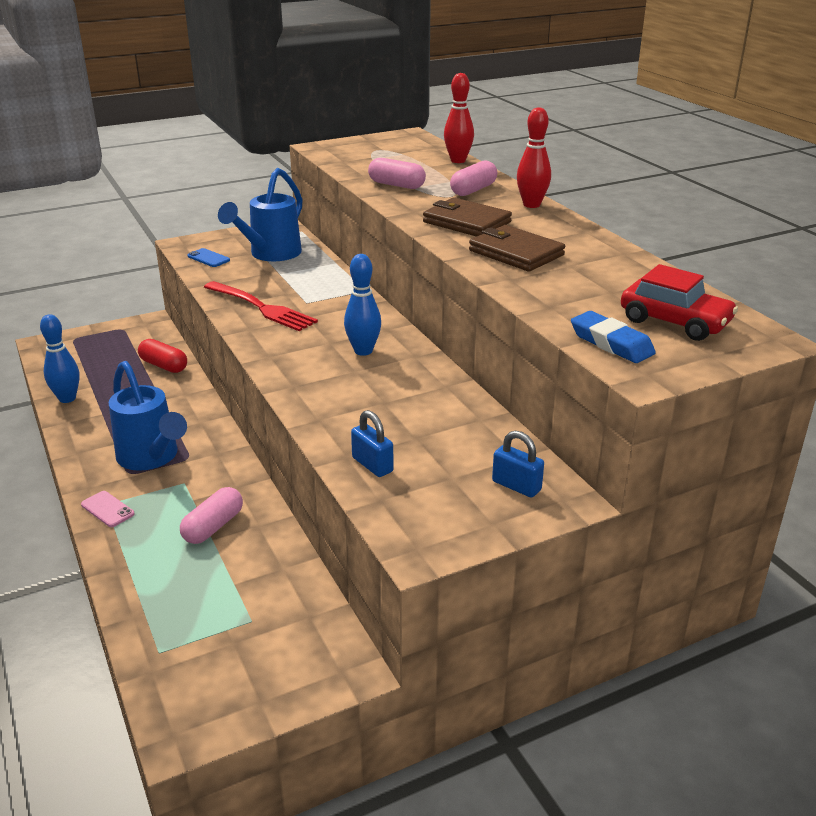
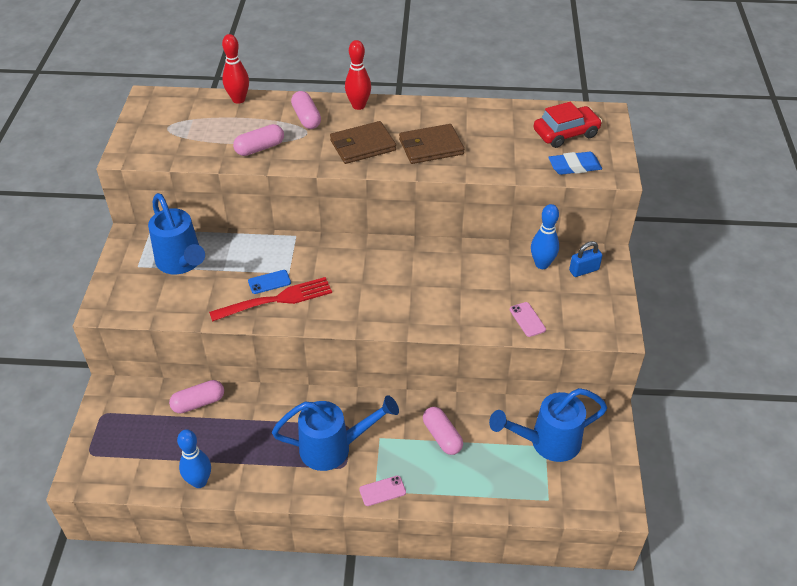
camera: 60 degrees left, 15 degrees up
red capsule [138,339,187,373] -> pink capsule [169,380,224,414]
blue phone [187,248,230,267] -> blue phone moved to [248,270,291,294]
blue bowling pin [344,254,381,356] -> blue bowling pin moved to [531,204,559,269]
blue padlock [351,410,394,477] -> pink phone [510,302,546,337]
none -> blue watering can [489,388,607,462]

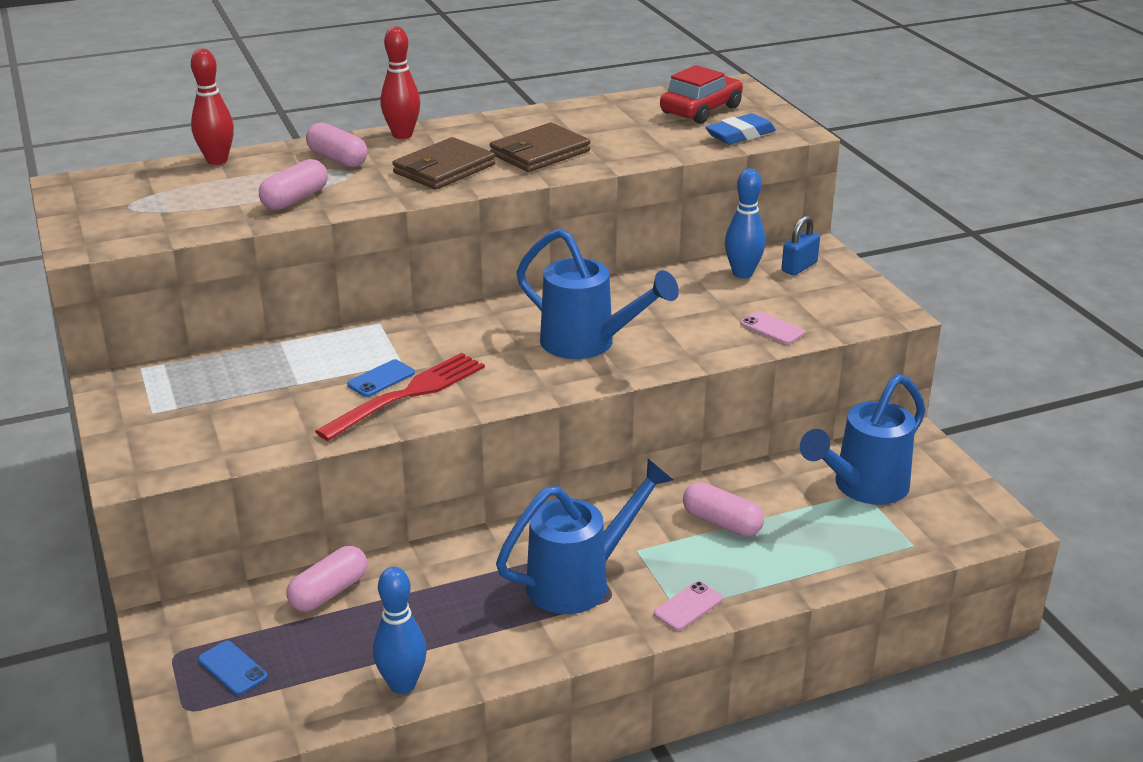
camera: 25 degrees left, 15 degrees down
blue watering can [148,193,205,274] -> blue watering can moved to [516,228,679,359]
none -> blue phone [198,641,268,695]

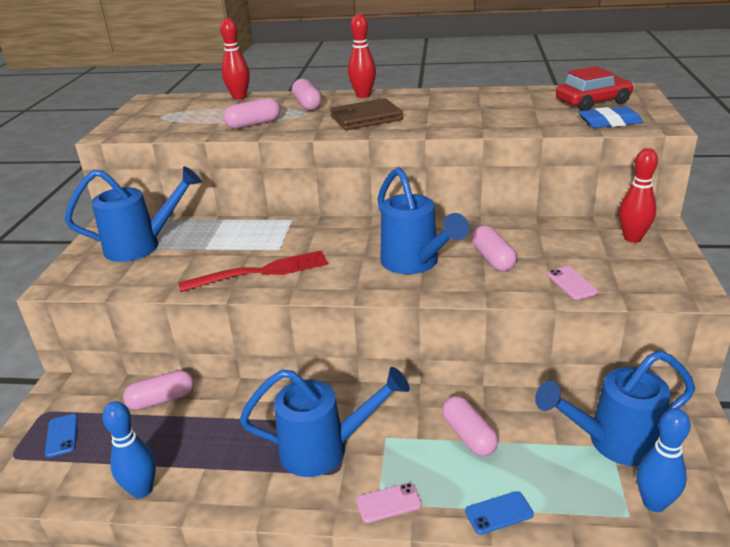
camera: 30 degrees right, 0 degrees up
blue phone [347,359,415,397] -> blue phone moved to [465,491,534,535]
brown wallet [490,123,590,172] -> none
blue bowling pin [725,168,765,279] -> blue bowling pin moved to [637,408,690,512]
blue padlock [782,216,820,275] -> red bowling pin [619,148,658,243]
none -> blue watering can [65,166,202,262]
none -> pink capsule [472,226,517,271]

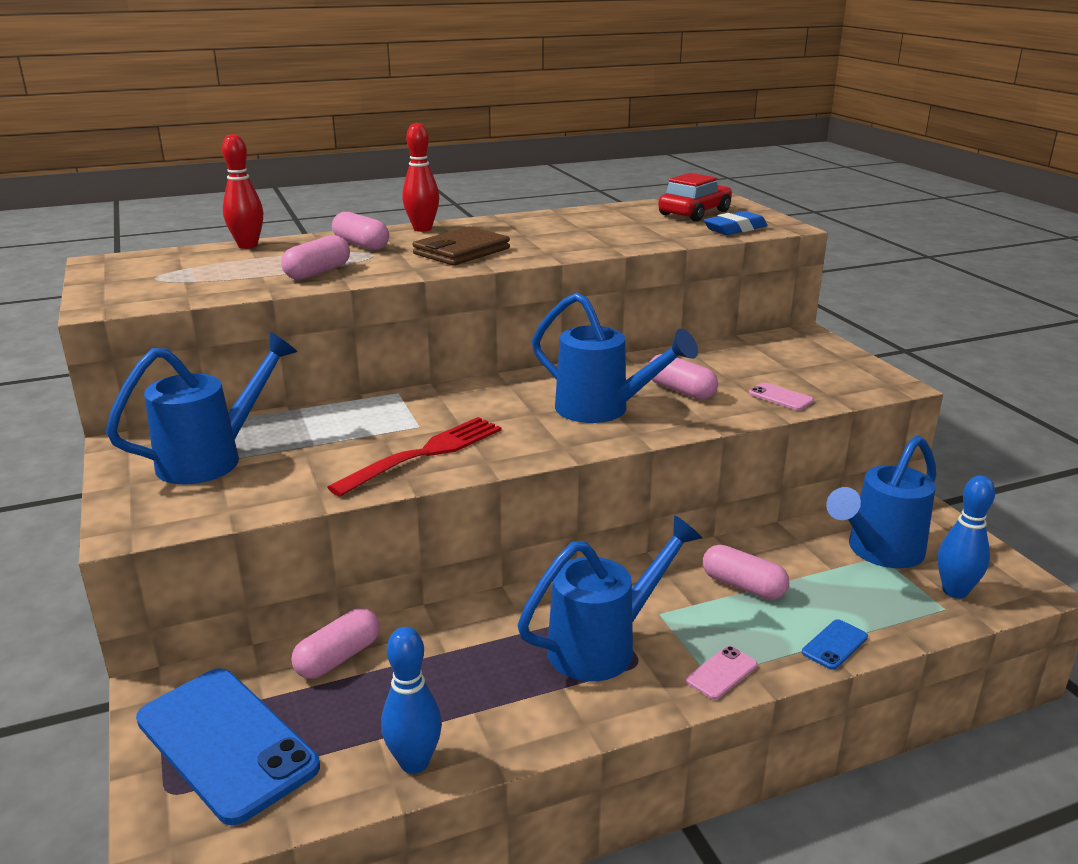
camera: 30 degrees left, 5 degrees down
blue phone [45,414,78,458] -> blue phone [136,668,320,825], size x2.43
red bowling pin [619,148,658,243] -> none

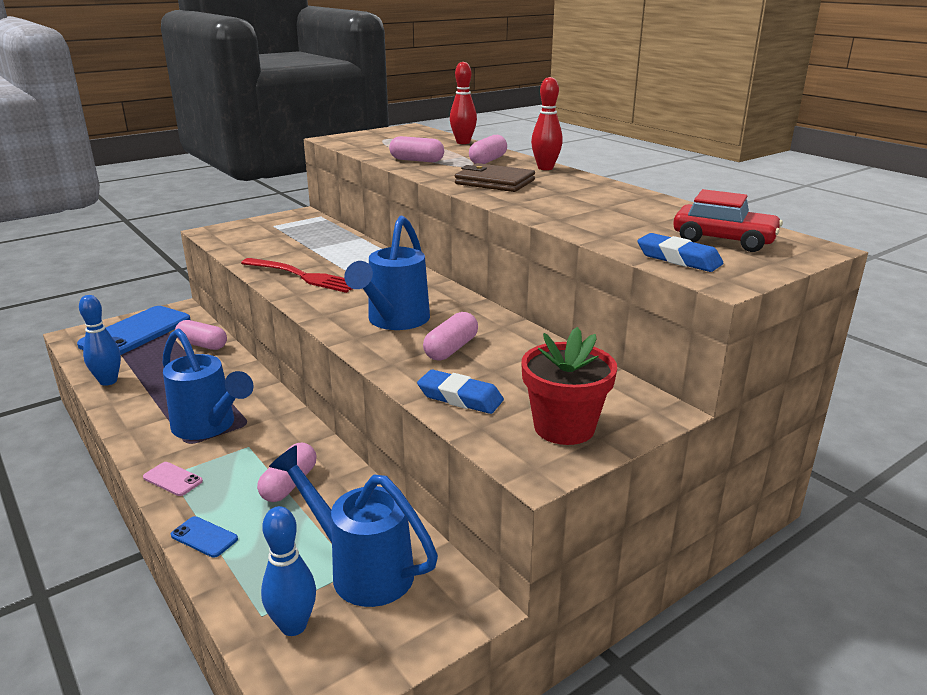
camera: 75 degrees right, 0 degrees up
blue watering can [106,332,297,484] -> none
pink phone [749,382,814,410] -> blue eraser [417,369,504,414]
none -> red flower pot [521,327,617,445]

